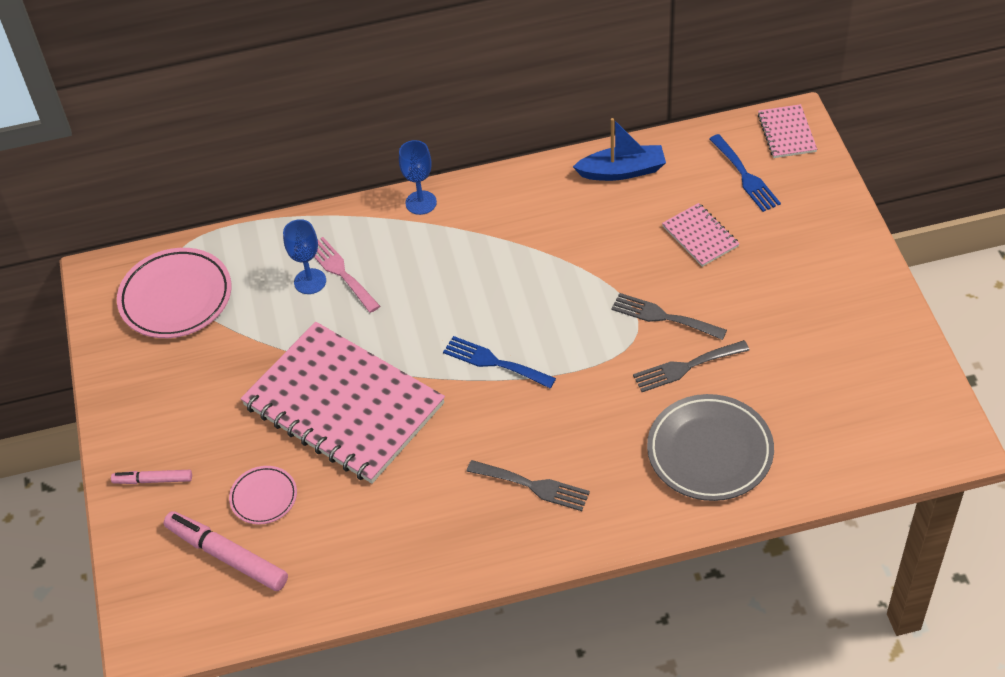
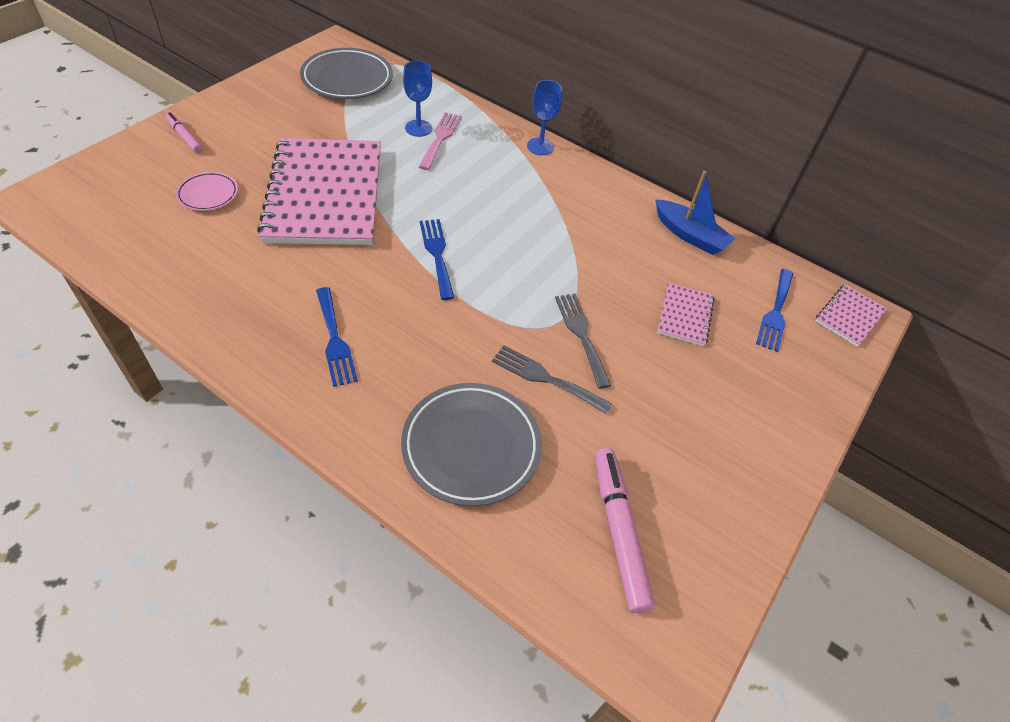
camera: 40 degrees right, 0 degrees up
pink plate [117,248,231,338] -> grey plate [300,48,393,99]
pink marker [164,511,288,591] -> pink marker moved to [595,448,655,613]
grey fork [467,460,590,511] -> blue fork [316,287,358,387]

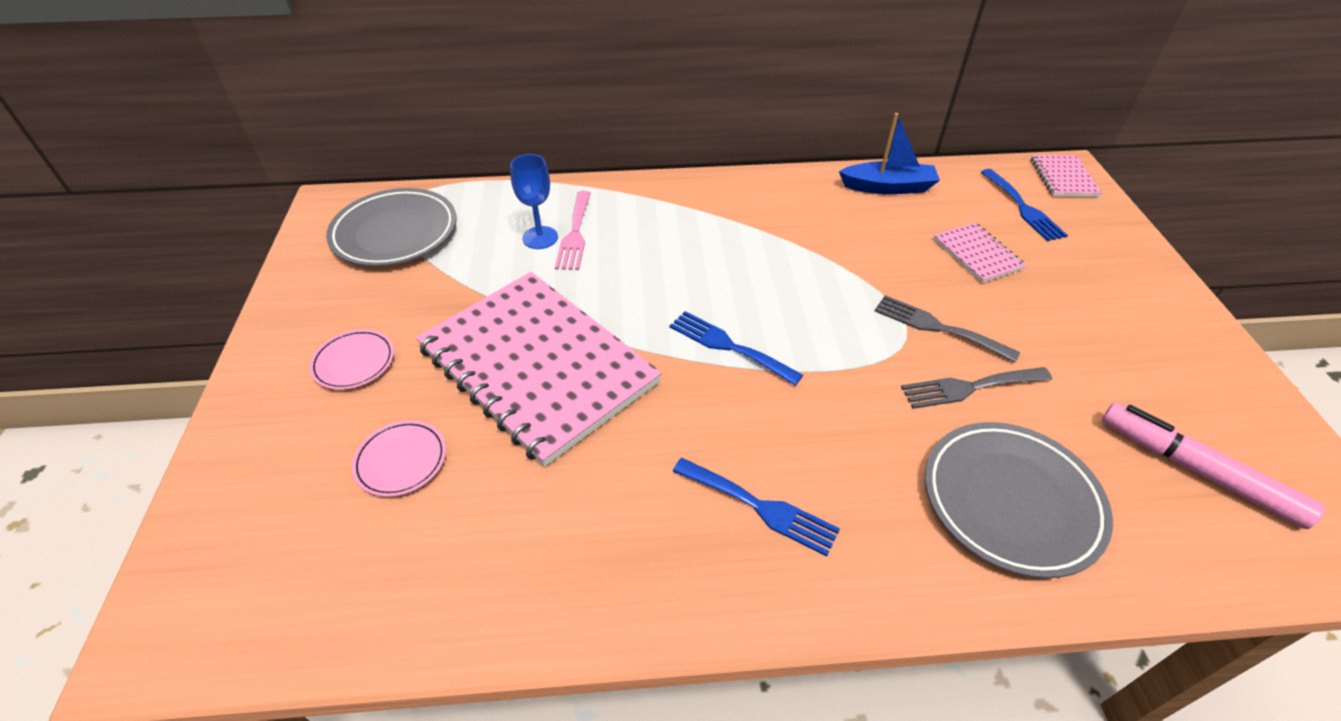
camera: 35 degrees left, 5 degrees down
pink marker [166,112,203,153] -> none
pink fork [419,112,461,170] -> pink fork turned 150 degrees counterclockwise [555,191,591,270]
blue goblet [527,80,562,155] -> none
none -> pink plate [309,329,394,390]

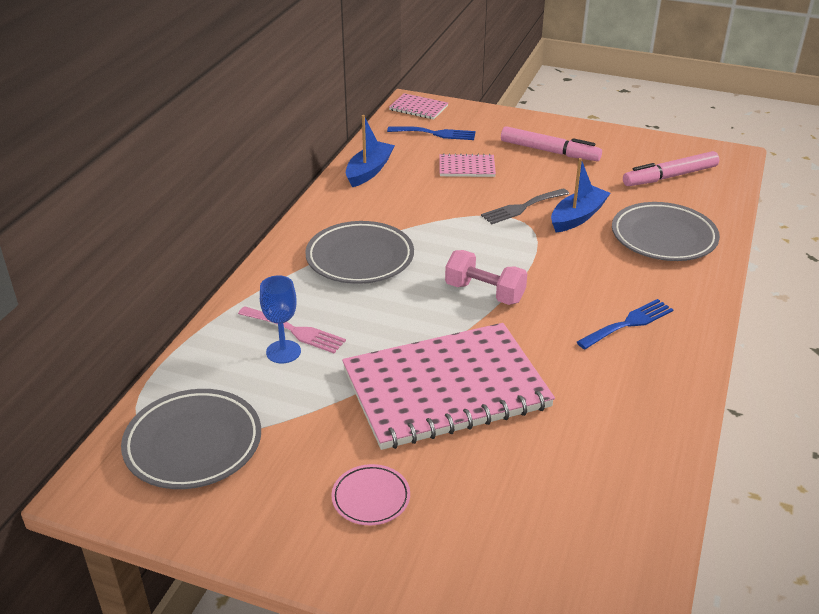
camera: 65 degrees left, 10 degrees down
pink plate [352,420,446,497] -> none
blue fork [670,311,803,385] -> pink dumbbell [445,250,527,305]
grey fork [901,367,1052,409] -> blue boat [551,158,611,232]
none -> grey plate [305,221,414,284]
none -> pink marker [501,126,602,161]

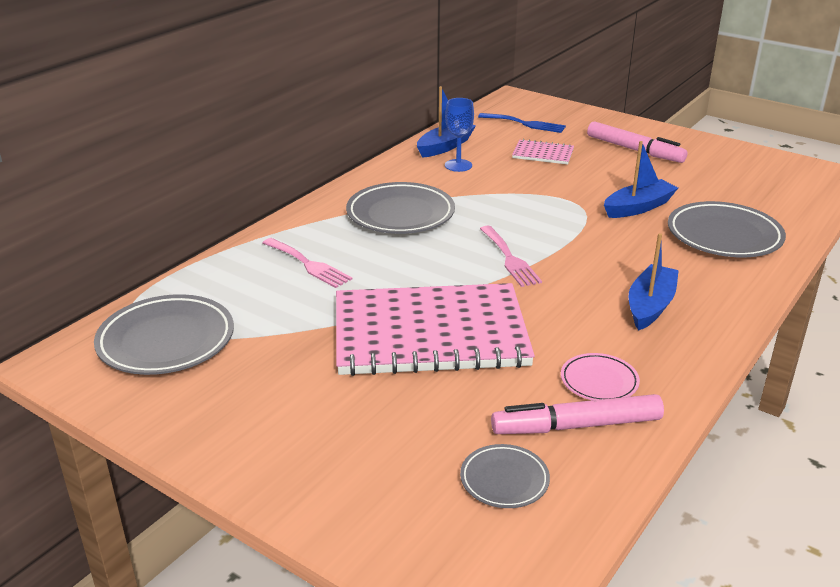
camera: 15 degrees right, 5 degrees down
blue goblet [260,275,301,364] -> blue goblet moved to [445,98,474,172]
pink plate [331,464,410,525] -> pink plate moved to [561,353,640,400]
pink notebook [389,93,448,120] -> none
pink dumbbell [445,250,527,305] -> pink fork [480,225,542,287]
grey fork [481,188,569,224] -> none
blue fork [577,299,673,349] -> blue boat [629,233,679,331]
pink marker [623,151,719,186] -> pink marker moved to [491,394,664,434]
none -> grey plate [460,444,550,508]

